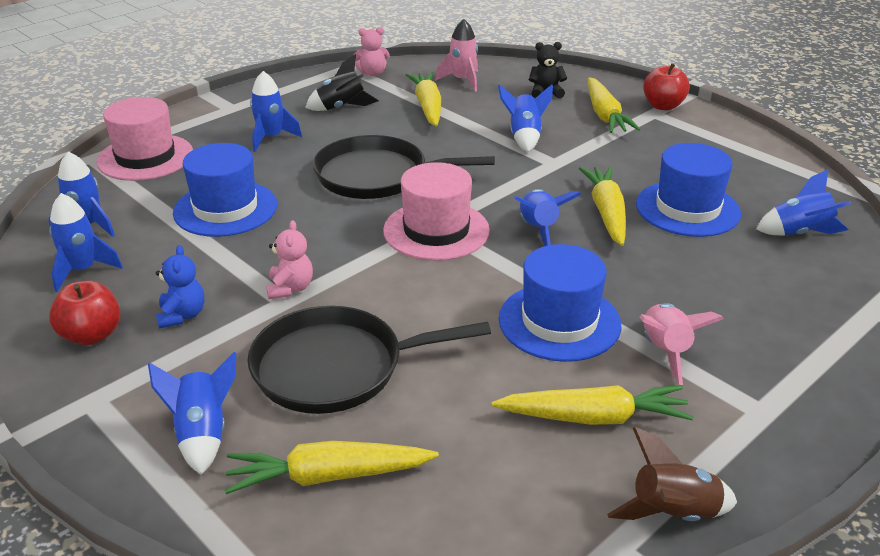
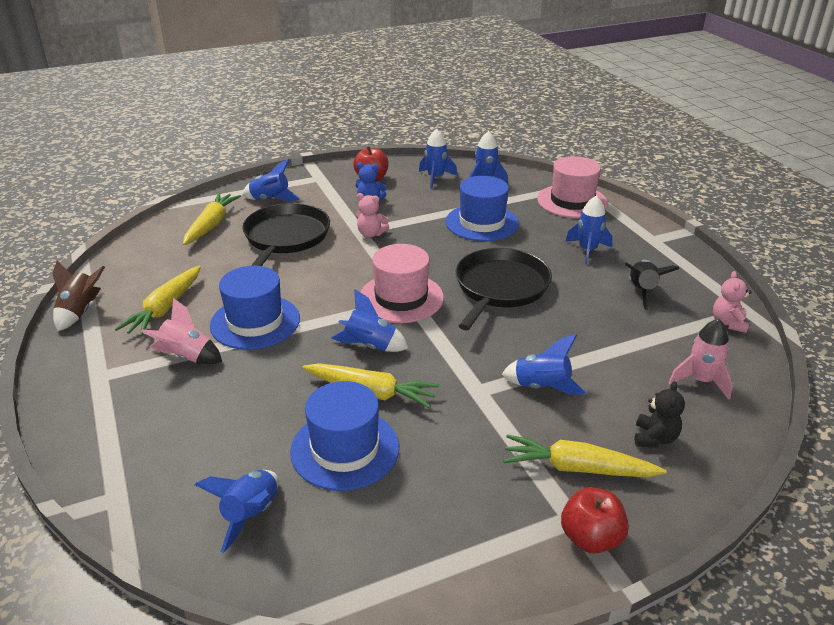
camera: 110 degrees right, 0 degrees up
yellow carrot [406,72,441,126] -> none

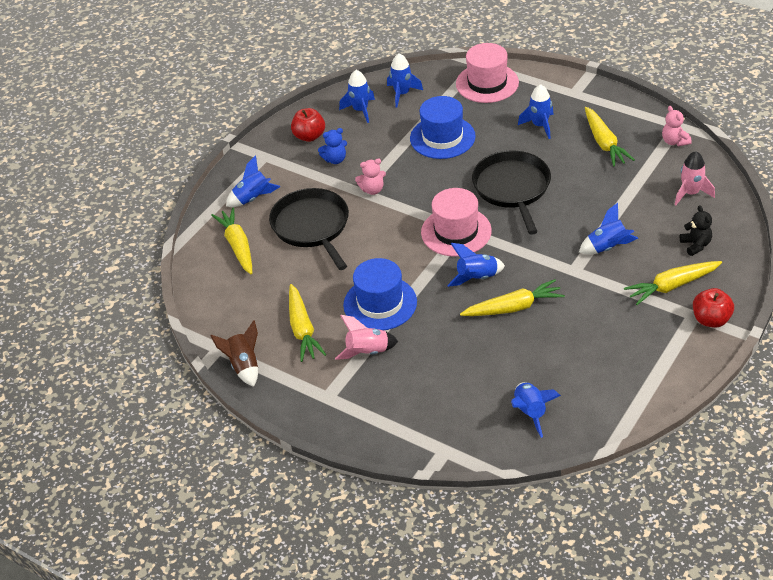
camera: 30 degrees left, 10 degrees up
blue hat [290,381,399,491] -> none
black rocket [625,260,679,310] -> yellow carrot [585,107,635,167]

